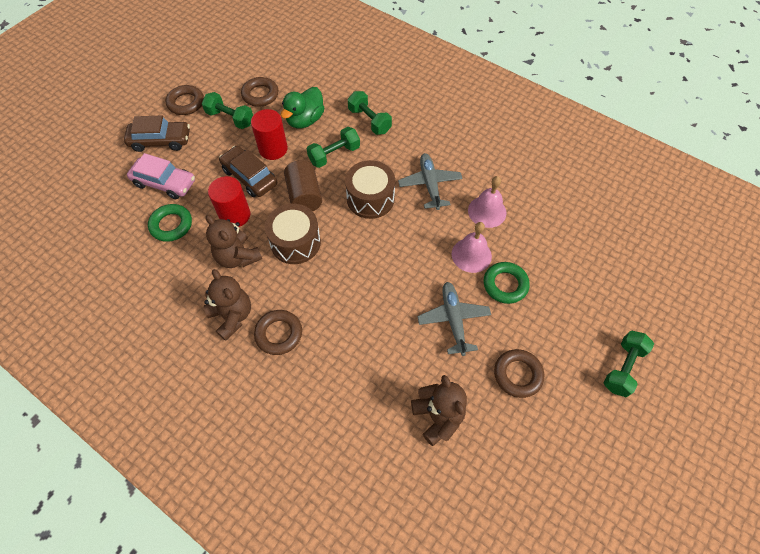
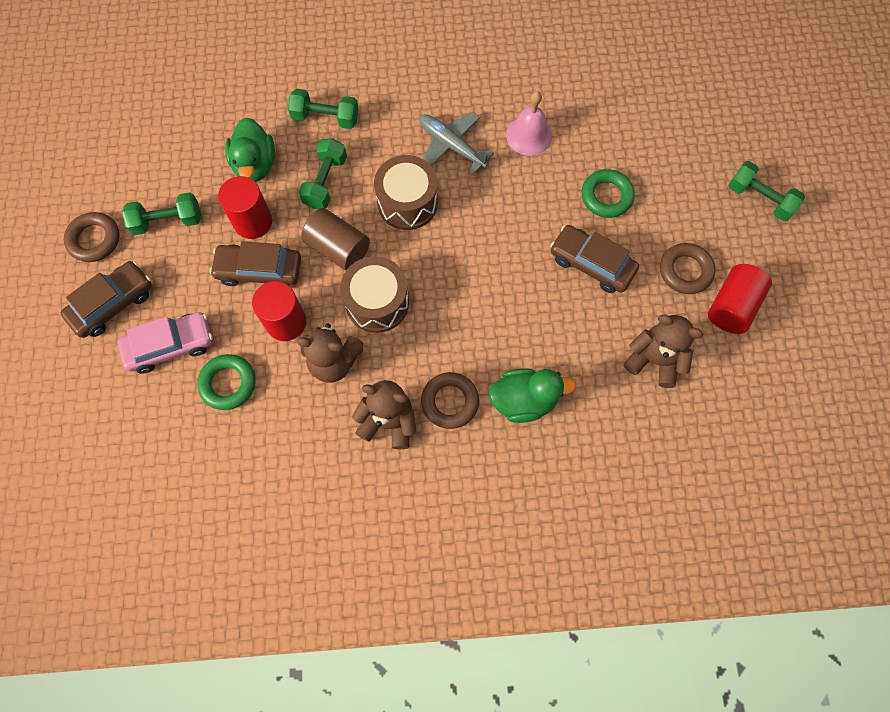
camera: 40 degrees left, 10 degrees up
brown ring [241,77,278,107] -> none
grey plane [417,282,491,356] -> brown car [550,225,639,293]
pink bell [452,222,492,273] -> none
green dumbbell [604,331,654,397] -> green dumbbell turned 45 degrees counterclockwise [728,161,805,221]
none -> green duck [489,368,576,423]
none -> red cylinder [708,264,772,334]

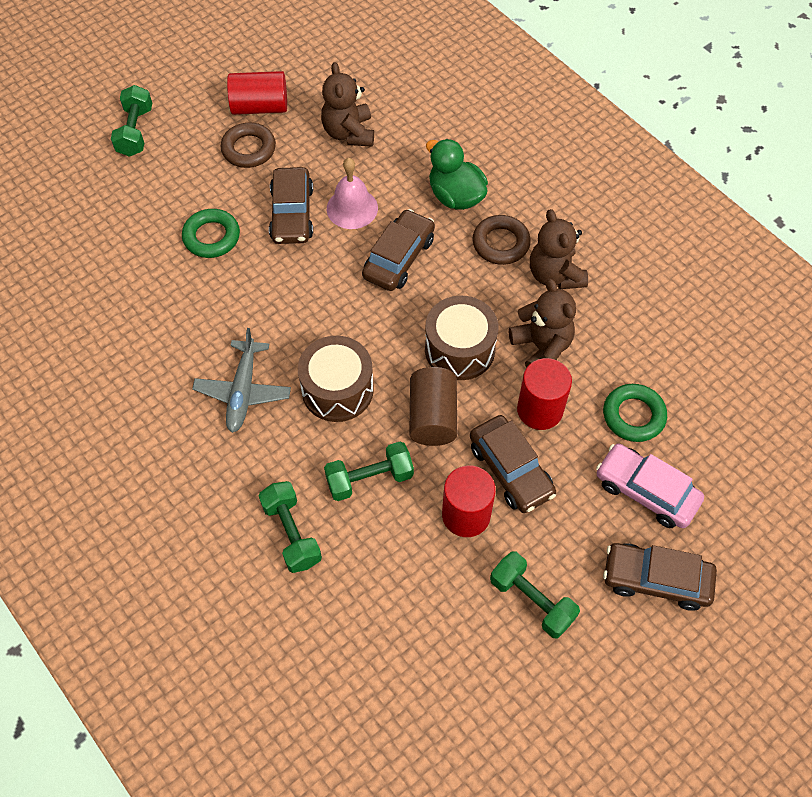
camera: 125 degrees left, 10 degrees down
brown ring [64,212,120,262] -> none
green duck [225,117,275,182] -> none
pink bell [506,91,553,156] -> pink bell moved to [327,158,378,229]
none -> brown car [362,209,435,291]

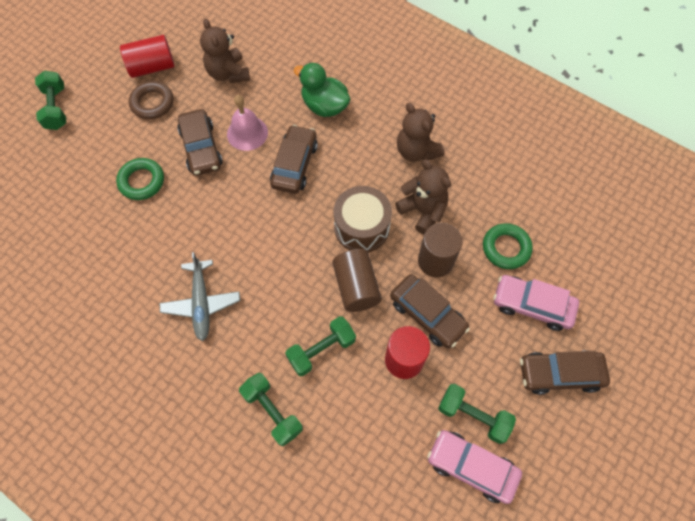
camera: 15 degrees left, 5 degrees up
brown drum [298,336,374,422] -> none
brown ring [473,215,531,265] -> none
red cylinder [517,358,572,430] -> brown cylinder [418,223,463,277]
none -> pink car [427,430,522,504]

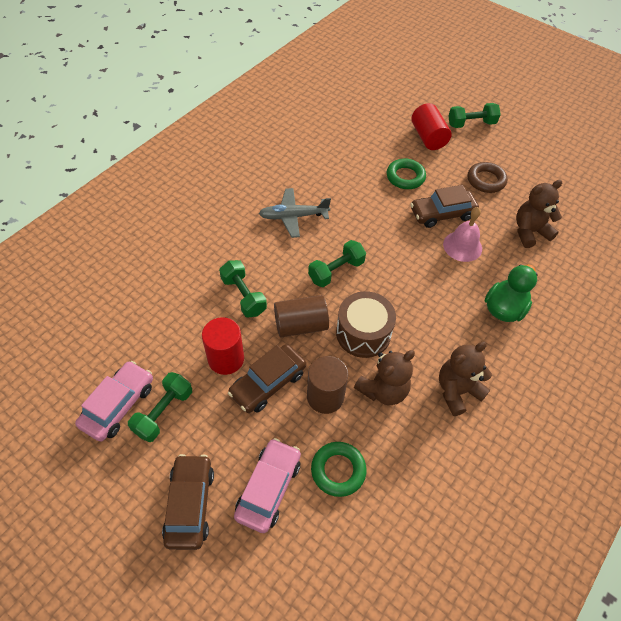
camera: 90 degrees right, 10 degrees down
red cylinder [120,35,175,78] -> red cylinder moved to [411,103,452,150]
green dumbbell [239,373,303,446] -> green dumbbell moved to [308,240,366,287]
brown car [270,125,318,194] -> none

